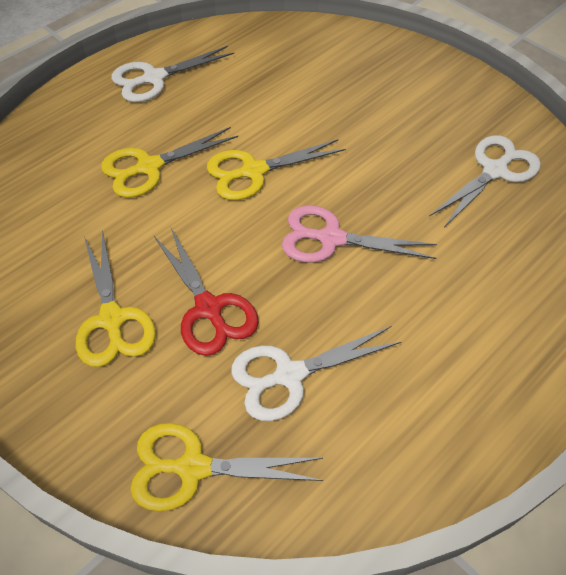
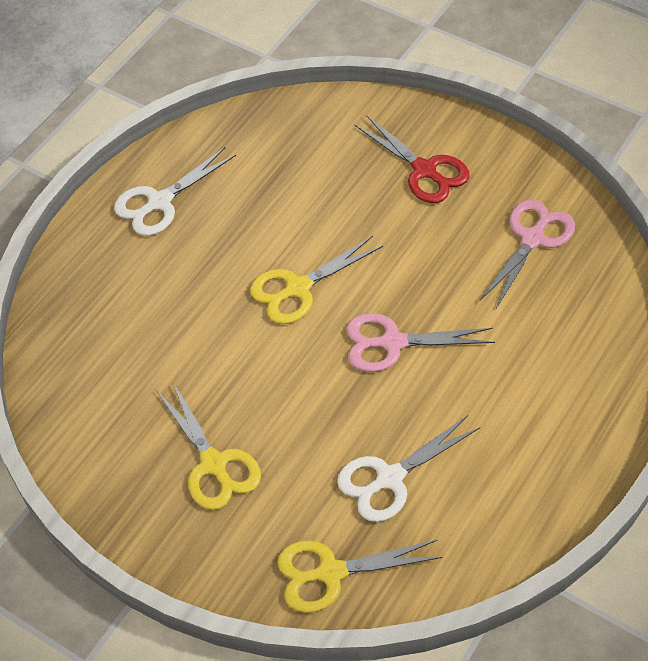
camera: 10 degrees left, 0 degrees up
yellow scissors [101,127,238,198] -> none
red scissors [154,226,259,356] -> red scissors moved to [354,115,470,203]
white scissors [430,135,541,227] -> pink scissors [480,199,575,308]

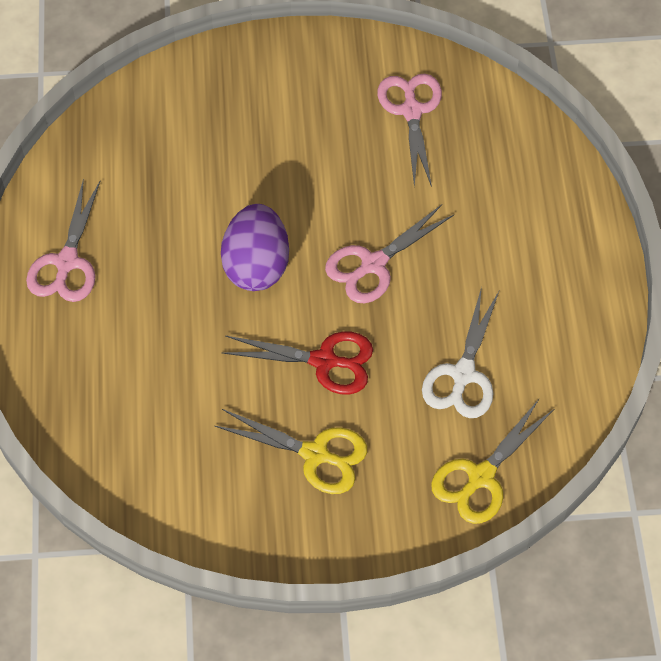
camera: 40 degrees left, 5 degrees up
white scissors [114,147,236,236] -> pink scissors [26,178,100,302]
yellow scissors [250,236,383,324] -> purple egg [221,204,289,291]
red scissors [354,115,470,203] -> red scissors moved to [222,331,373,395]

